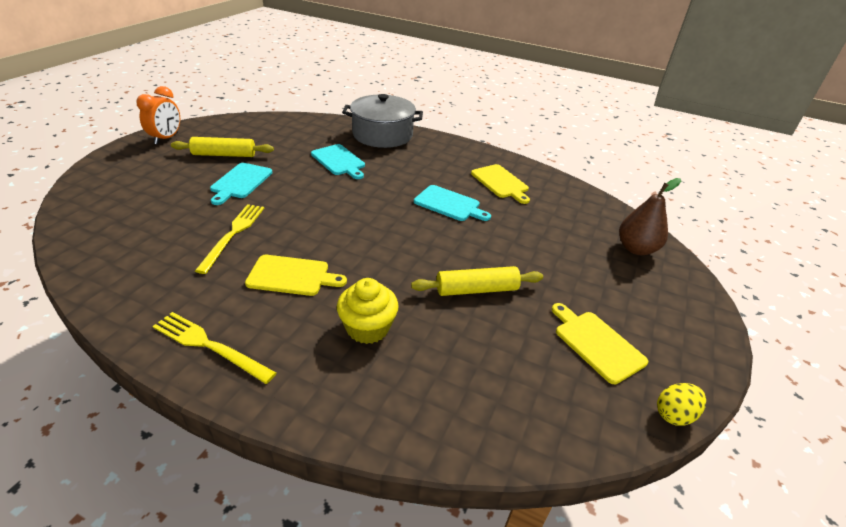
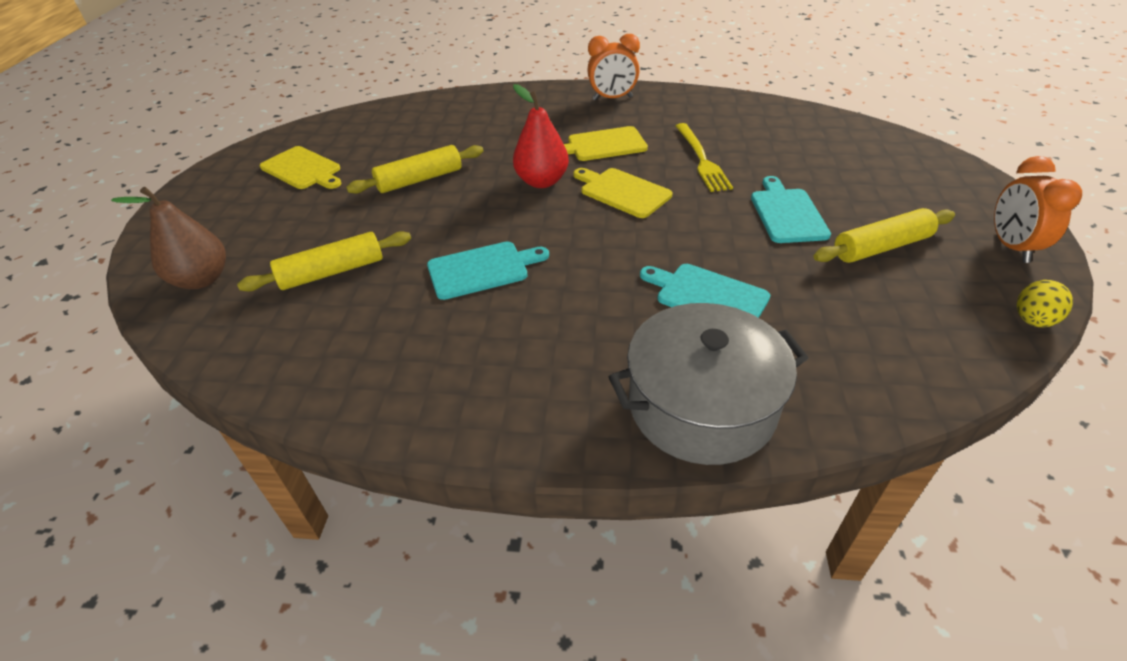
camera: 165 degrees right, 5 degrees up
yellow fork [153,312,276,384] -> orange clock [587,34,640,100]
yellow cupcake [337,278,399,344] -> none
turquoise cutting board [414,185,491,221] -> turquoise cutting board turned 150 degrees clockwise [427,241,549,300]
yellow cutting board [471,164,530,204] -> yellow cutting board moved to [573,168,672,218]
yellow egg [657,383,706,426] -> yellow egg moved to [1017,280,1073,327]
none -> yellow rolling pin [237,231,411,291]
none -> red pear [513,84,569,188]

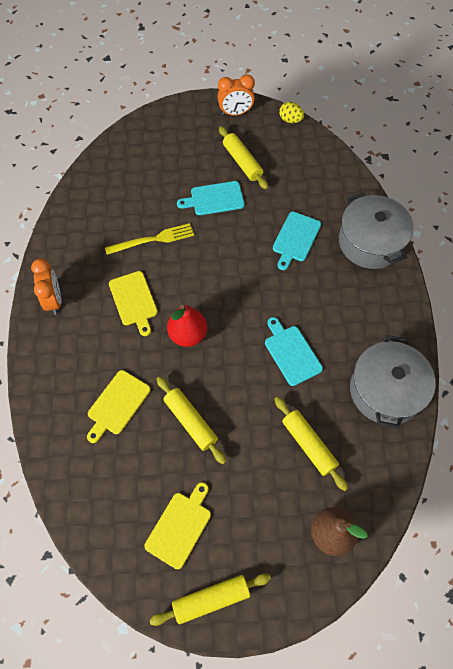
camera: 100 degrees left, 20 degrees up
yellow cutting board [573,168,672,218] -> yellow cutting board moved to [87,370,151,443]
none -> yellow rolling pin [150,573,271,626]
none -> grey pot [350,335,436,429]

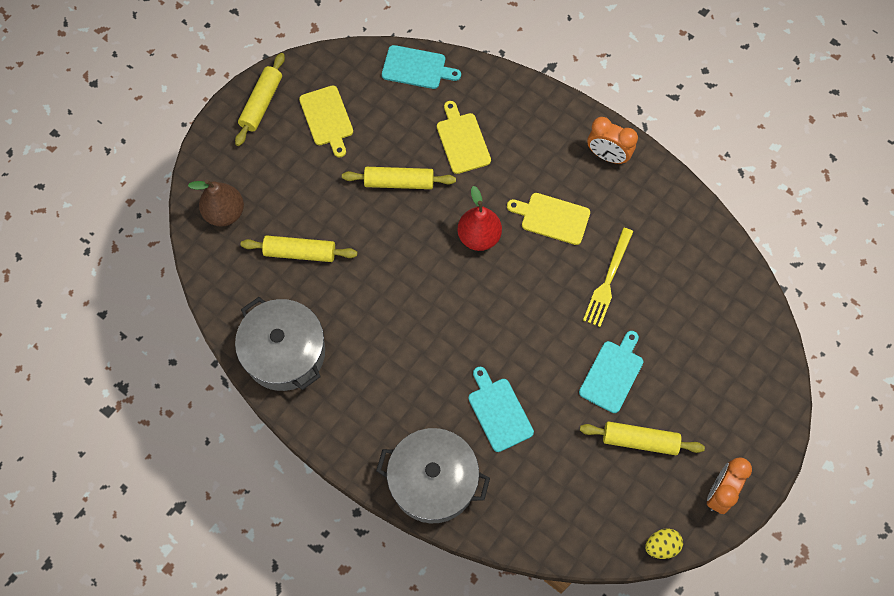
camera: 130 degrees right, 5 degrees up
turquoise cutting board [265,317,323,386] -> turquoise cutting board moved to [382,45,461,89]

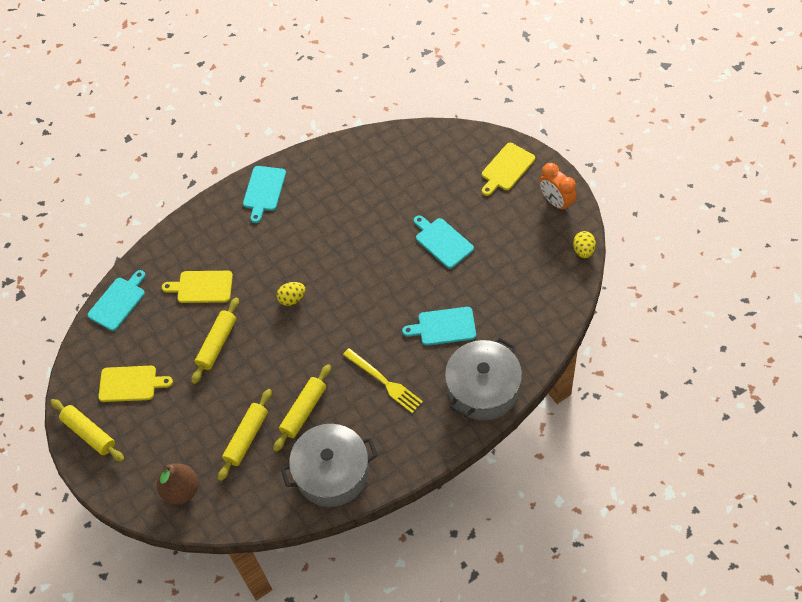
camera: 65 degrees left, 10 degrees down
red pear [457,186,502,251] -> yellow egg [277,282,306,306]
yellow cutting board [507,193,590,245] -> yellow cutting board moved to [482,143,535,196]
yellow rolling pin [580,421,705,455] -> yellow rolling pin moved to [273,364,331,452]
yellow fork [583,228,633,327] -> yellow fork moved to [343,348,423,413]
orange clock [587,117,638,164] -> turquoise cutting board [243,166,286,223]

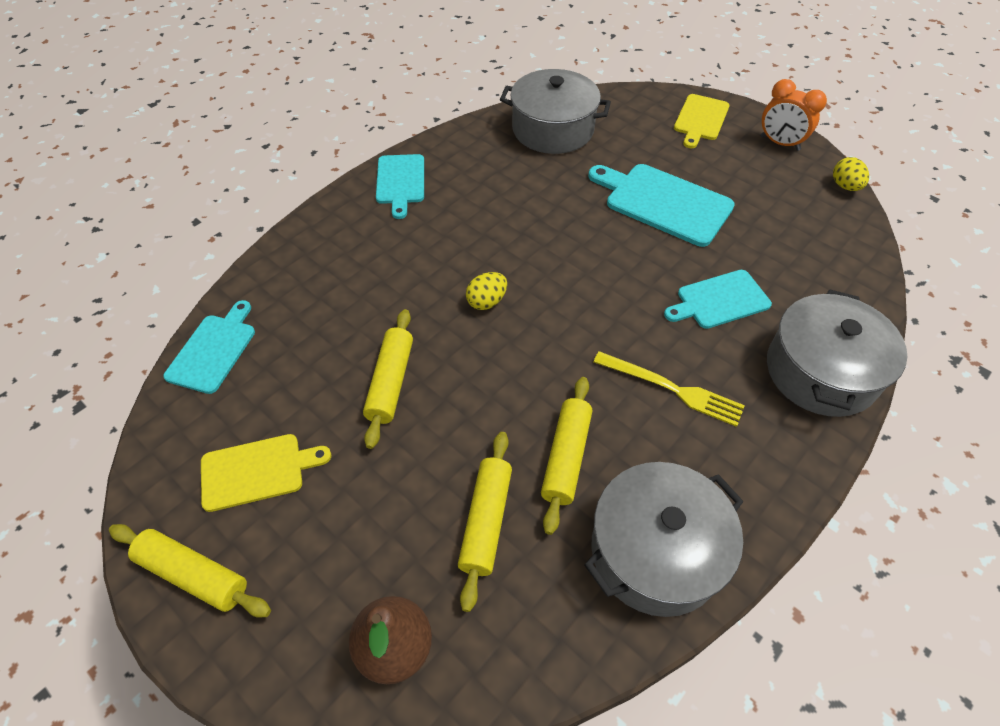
camera: 20 degrees left, 5 degrees down
yellow cutting board [162,271,233,303] -> none
turquoise cutting board [414,215,474,269] -> turquoise cutting board [588,164,735,247], size x1.54
none -> grey pot [500,69,611,154]

